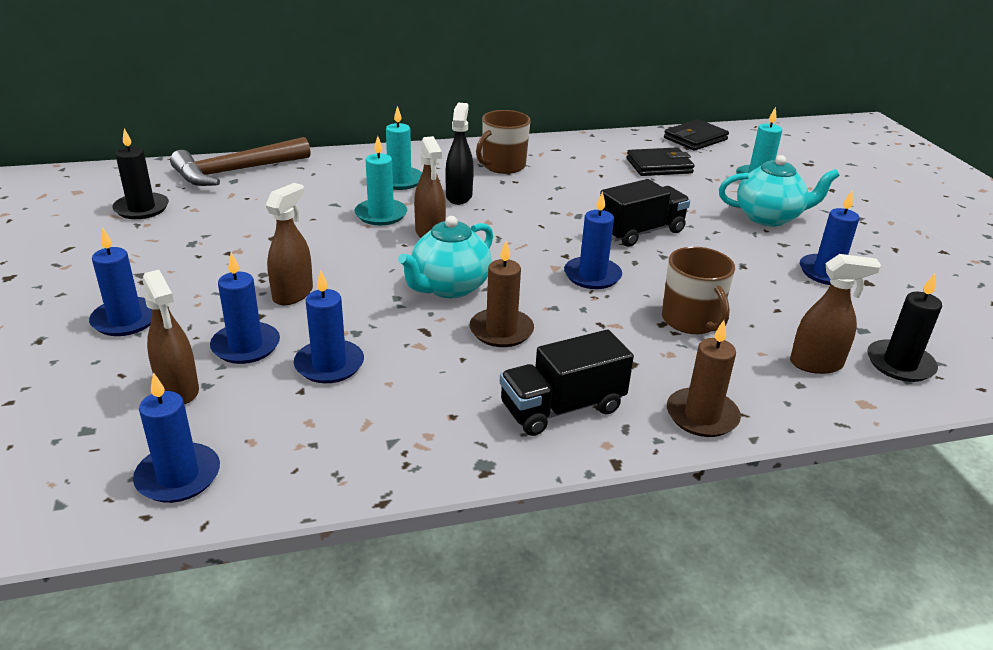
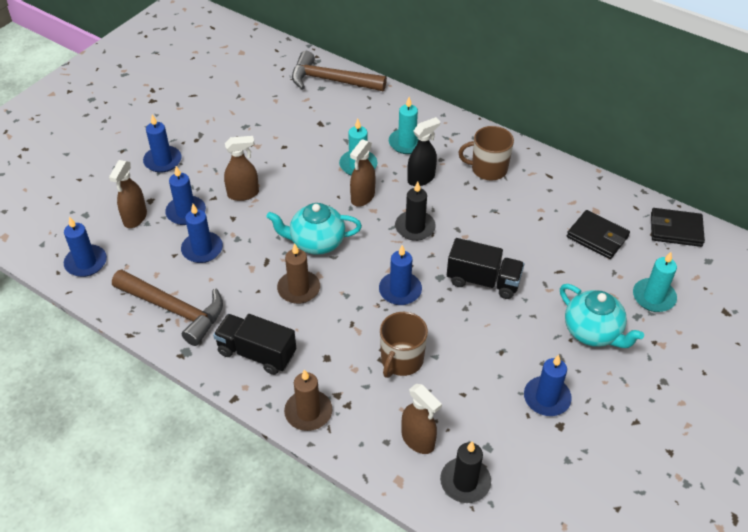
camera: 50 degrees right, 15 degrees up
black candle [112,128,169,219] -> black candle moved to [395,181,436,241]
none -> brown hammer [112,269,223,346]

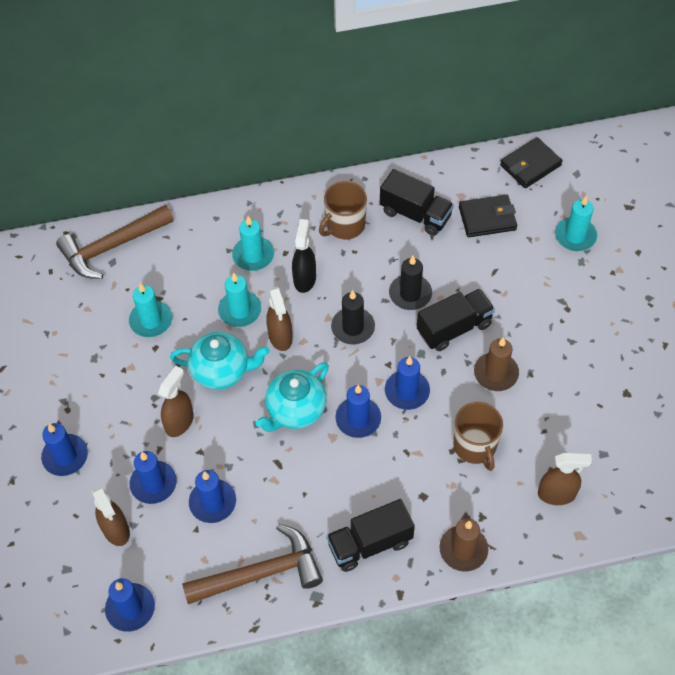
camera: 45 degrees left, 10 degrees up
brown candle [277,244,320,304] -> brown candle moved to [474,337,519,391]
black candle [440,442,491,503] -> black candle moved to [389,256,432,310]
blue candle [524,355,572,416] -> blue candle moved to [335,385,381,438]
turquoise teapot [560,284,644,348] -> turquoise teapot moved to [170,332,270,389]
none -> turquoise candle [129,283,172,337]
none -> black truck [380,169,454,236]

